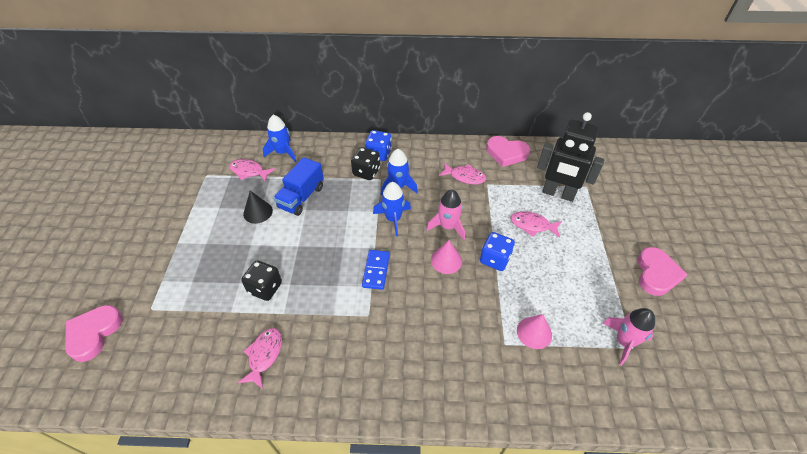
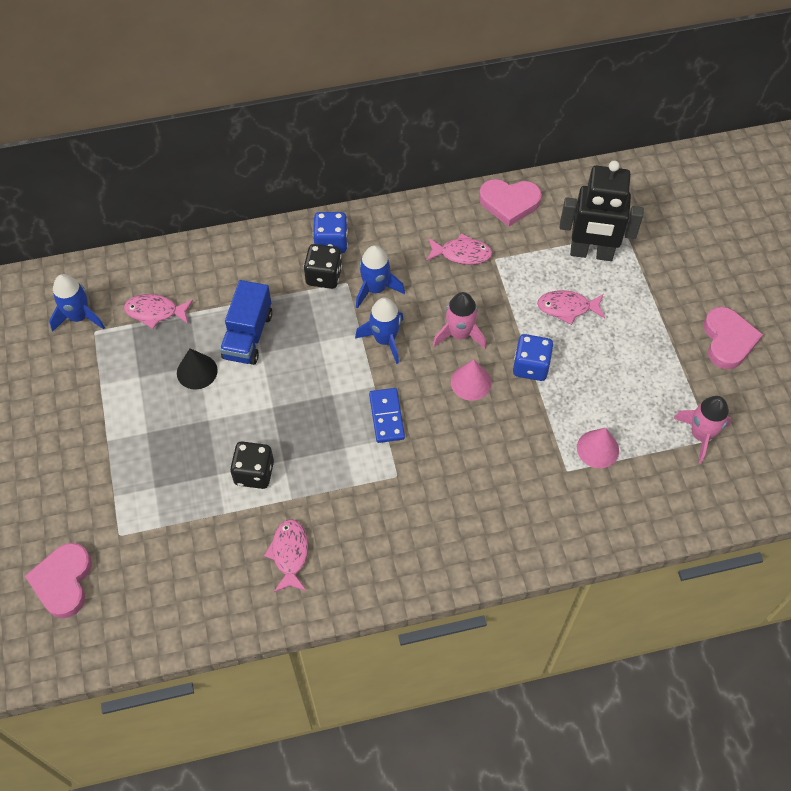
camera: 15 degrees left, 10 degrees up
blue rocket [263,115,296,162] -> blue rocket moved to [49,274,105,332]

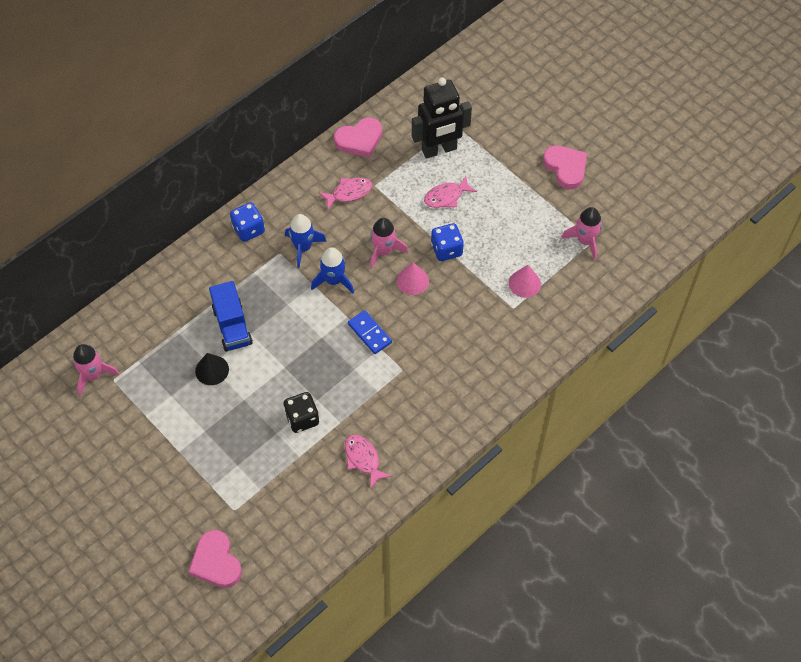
camera: 30 degrees left, 0 degrees up
blue rocket [49,274,105,332] -> pink rocket [73,344,120,396]
pink fish [124,294,193,329] -> none
black dice [303,244,342,289] -> none

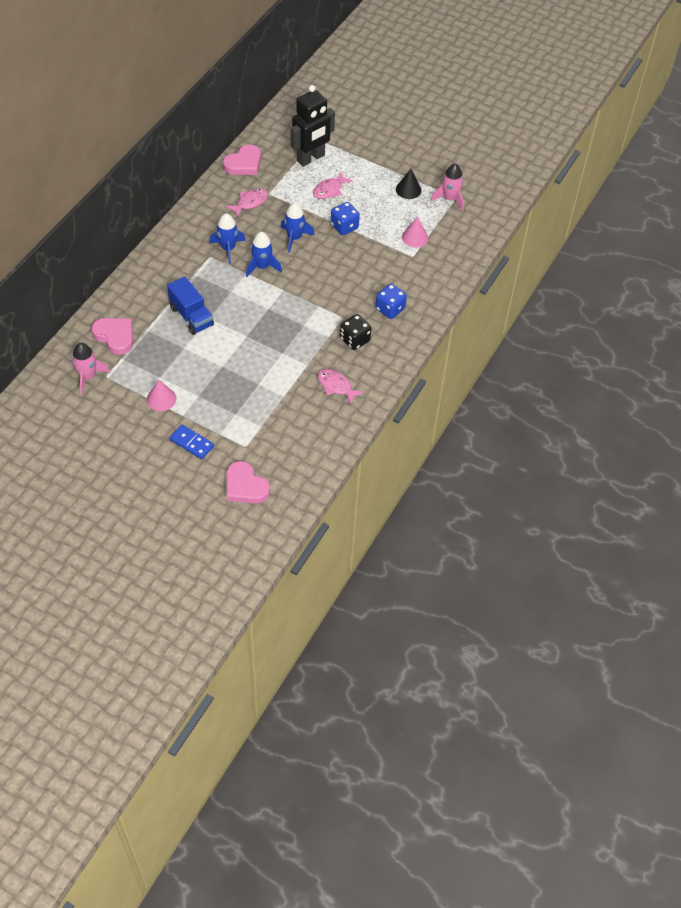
camera: 20 degrees left, 5 degrees down
black cone [195,353,229,385] -> black cone moved to [396,169,422,199]
blue dice [230,202,265,242] -> blue dice moved to [376,284,407,319]
black dice [283,392,319,433] -> black dice moved to [340,314,371,350]
blue domino [348,310,392,354] -> blue domino moved to [170,425,214,459]
pink rocket [370,218,408,269] -> blue rocket [280,203,315,253]
pink cone [397,262,429,295] -> pink cone moved to [147,379,176,411]
pink heart [543,145,587,189] -> pink heart moved to [92,318,133,355]

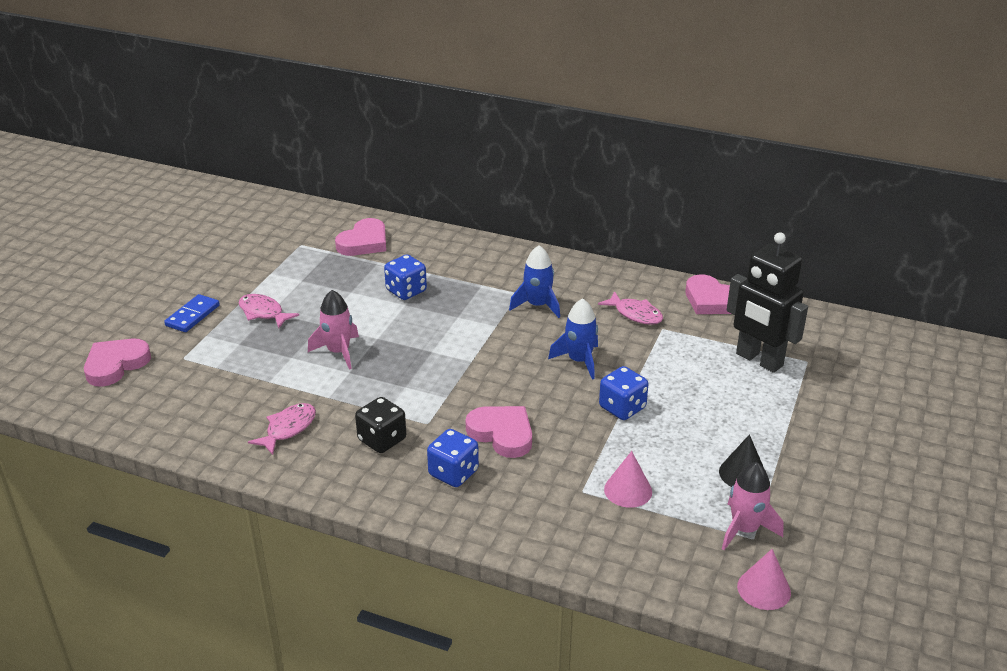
camera: 85 degrees right, 20 degrees down
pink rocket [72,343,110,394] -> pink rocket moved to [308,290,359,370]
pink cone [147,379,176,411] -> pink cone moved to [737,549,791,610]
blue truck [167,276,214,335] -> blue dice [384,255,427,300]
blue rocket [246,232,282,277] -> none
pink fish [313,172,353,199] -> pink fish moved to [239,294,299,329]
none -> pink heart [465,406,532,458]

